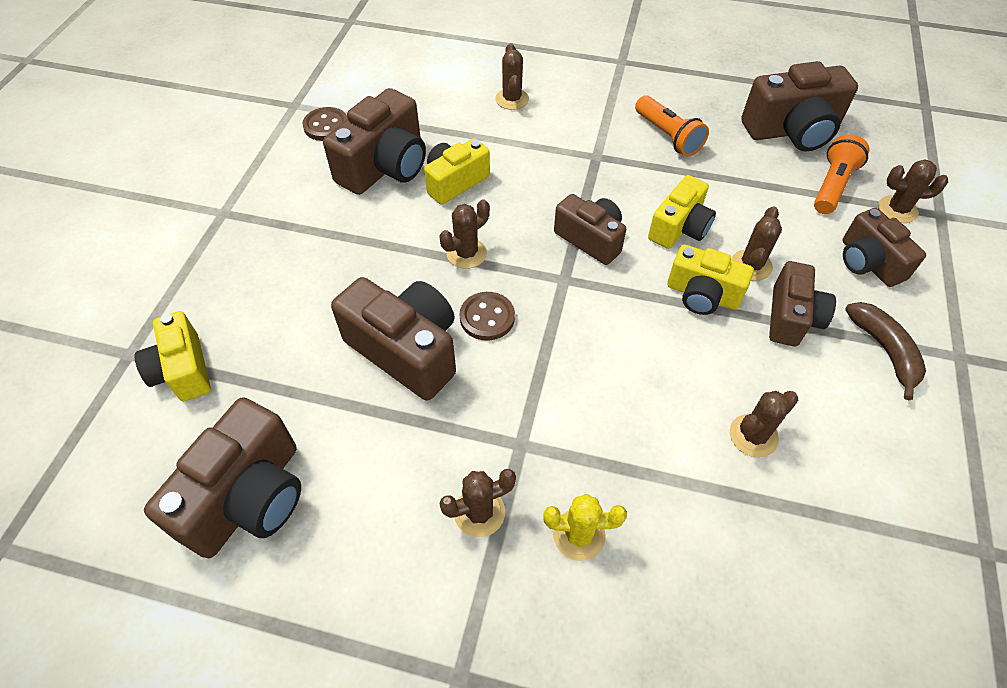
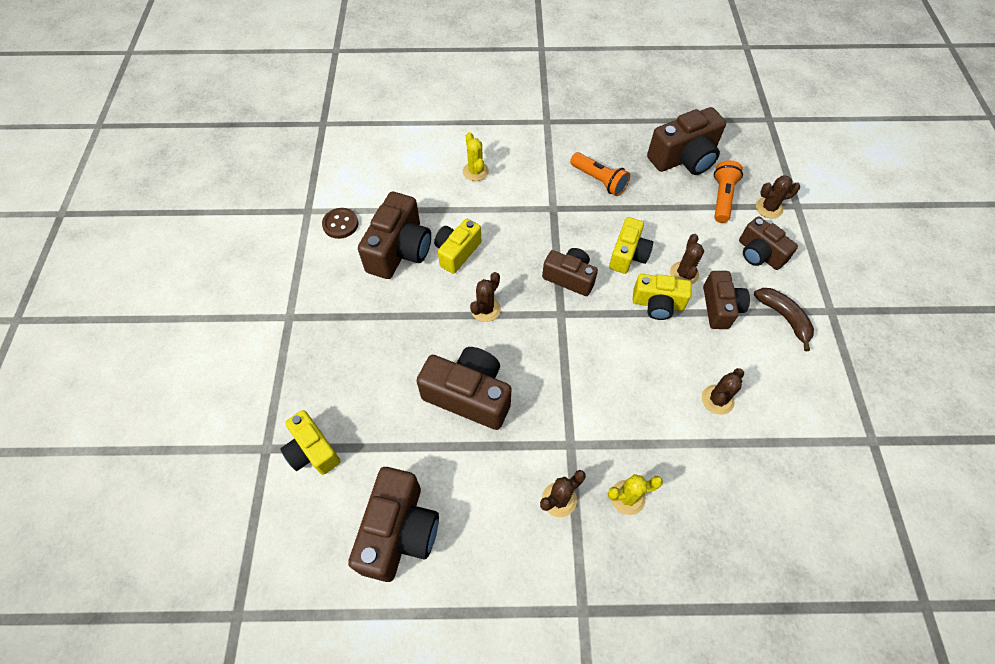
camera: 15 degrees left, 5 degrees up
brown button [460,292,515,341] -> none
brown cactus [495,43,529,110] -> yellow cactus [463,132,489,181]

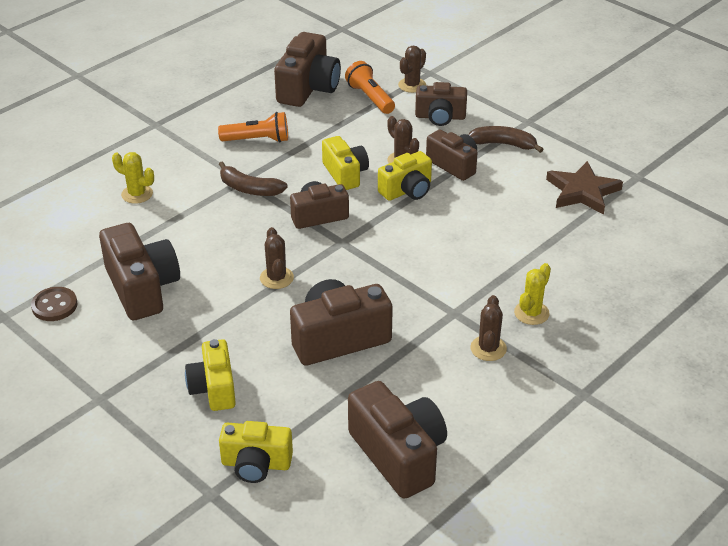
camera: 45 degrees left, 20 degrees down
yellow camera [434,219,481,274] -> yellow camera moved to [185,339,236,411]
brown cactus [702,368,744,415] -> none
none -> brown banana [219,161,288,196]
none -> brown star [546,161,623,215]

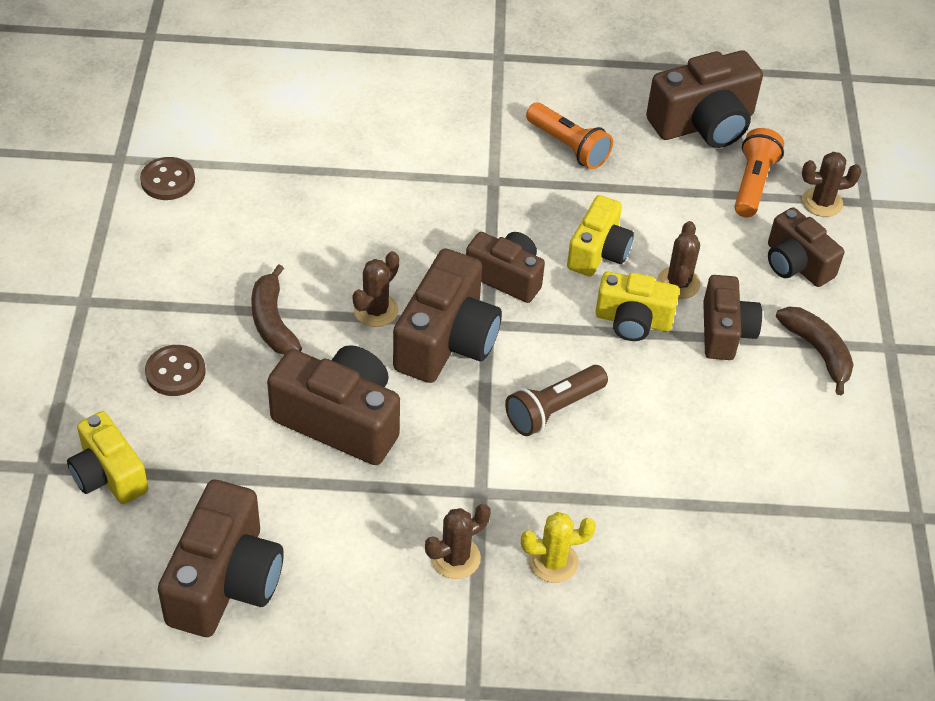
camera: 45 degrees right, 10 degrees up
brown camera [99,223,180,320] -> brown camera moved to [393,248,502,383]
yellow cactus [112,152,154,204] -> none
yellow camera [185,339,236,411] -> brown button [145,345,206,396]
brown banana [219,161,288,196] -> brown banana moved to [251,264,302,355]
brown star [546,161,623,215] -> none
none -> brown flashlight [505,365,608,436]

